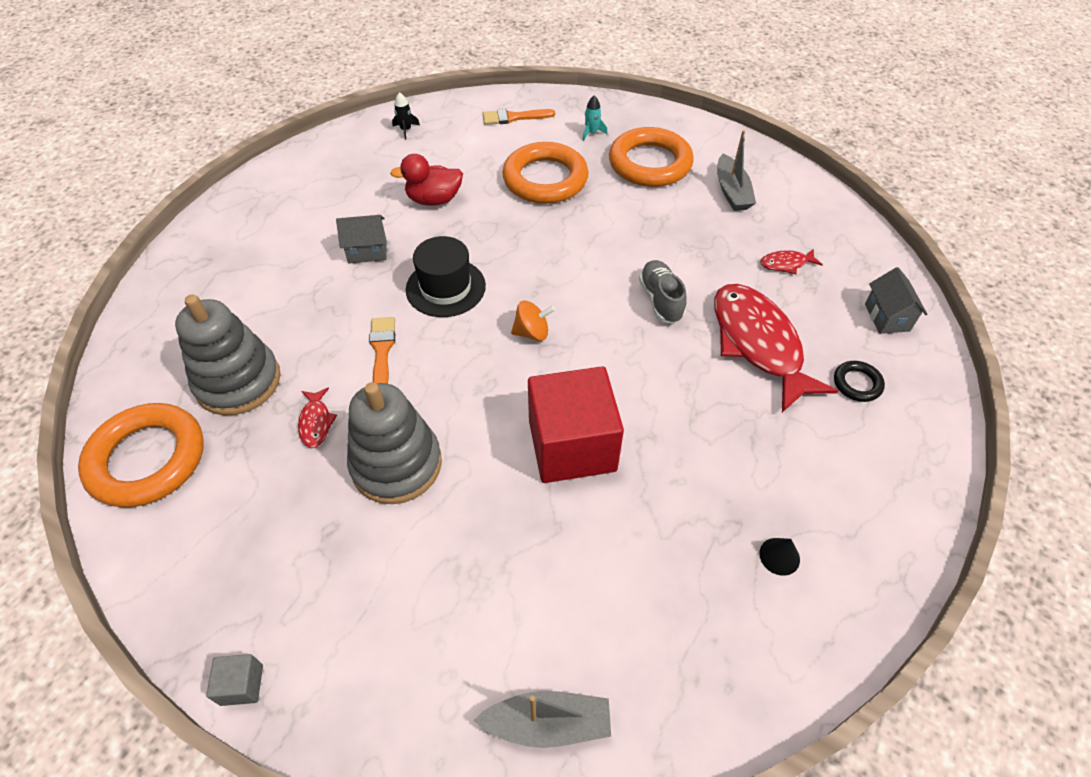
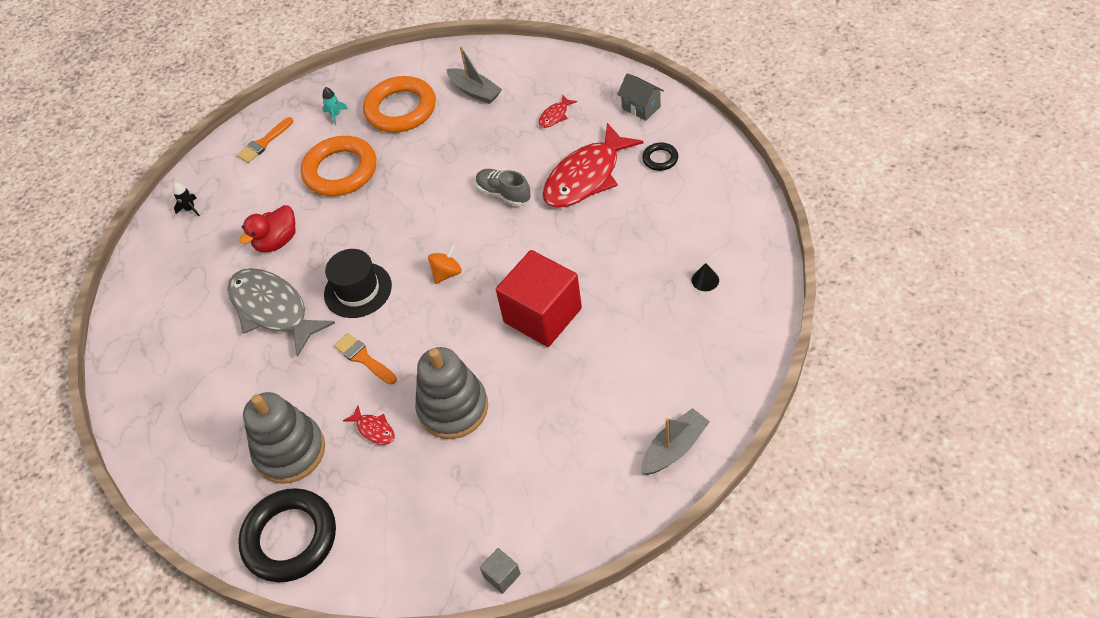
camera: 35 degrees left, 0 degrees up
orange ring [78,403,204,508] -> black ring [238,488,336,582]
grey house [336,215,387,264] -> grey fish [227,268,335,357]
red fish [714,284,838,412] -> red fish turned 75 degrees counterclockwise [543,123,643,208]

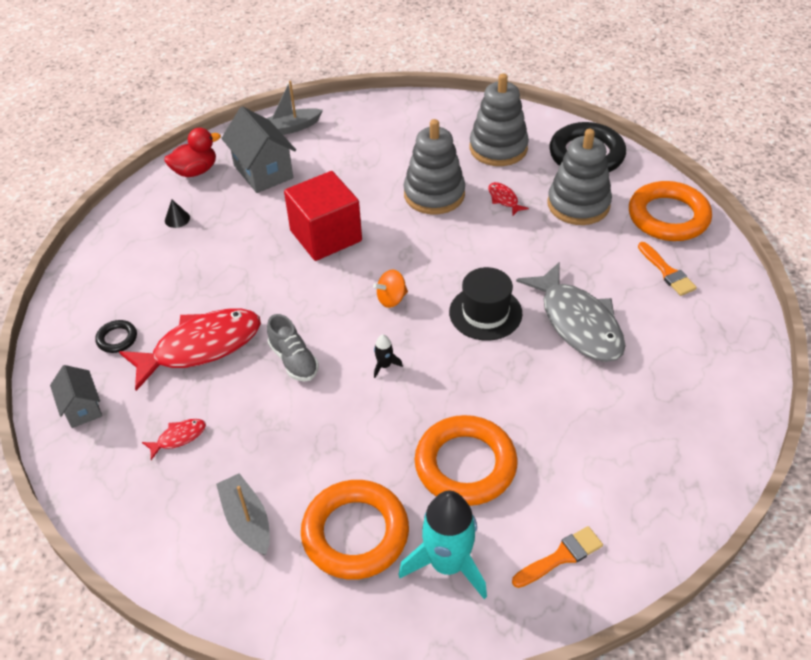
camera: 165 degrees left, 5 degrees down
black rocket [173,182,200,216] -> black rocket moved to [374,335,403,378]
red duck [239,205,296,252] -> red duck moved to [164,128,221,177]
turquoise rocket [322,87,348,125] -> turquoise rocket [398,491,487,599], size x2.38
orange brush [334,333,397,385] -> orange brush moved to [638,242,697,296]
grey cube [480,548,521,594] -> none
none -> grey house [221,106,296,193]
none -> grey stacking toy [470,73,529,166]
none -> orange ring [629,181,712,241]

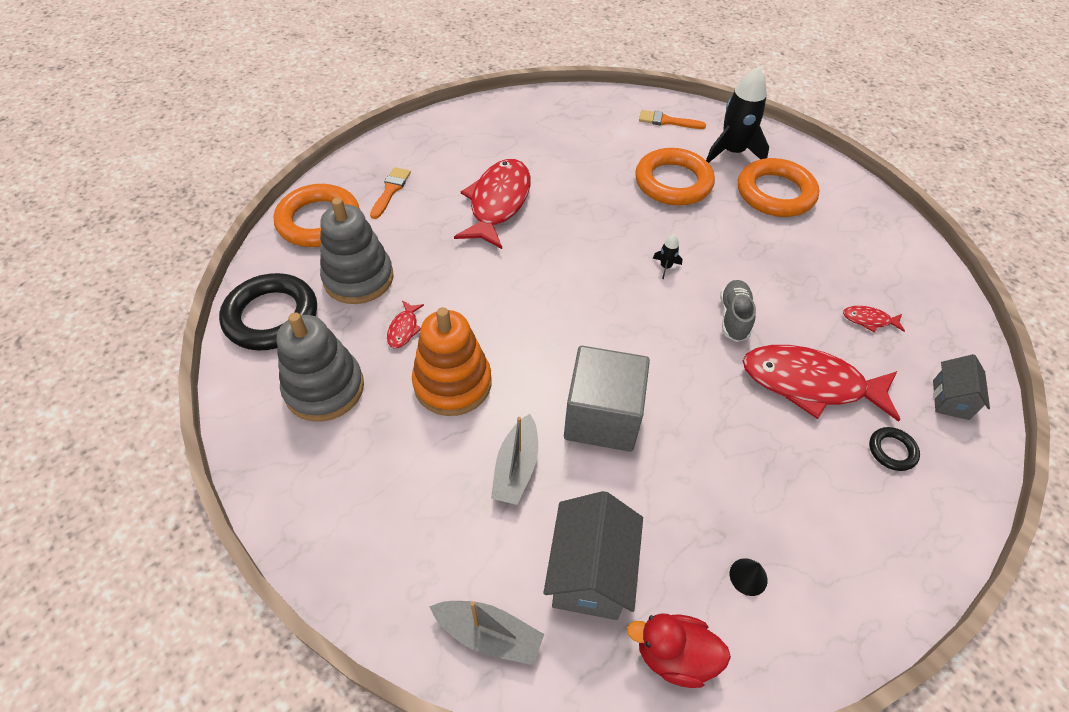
camera: 140 degrees left, 5 degrees up
grey boat [216,473,270,555] -> grey boat moved to [491,414,538,505]
red cube [284,171,362,261] -> grey cube [564,346,650,452]
orange spinning top [373,270,408,308] -> none
turquoise rocket [398,491,487,599] -> black rocket [706,67,769,163]
grey stacking toy [404,119,465,215] -> orange stacking toy [412,307,491,416]
black hat [449,267,522,340] -> none
grey fish [516,262,625,362] -> red fish [454,159,531,249]

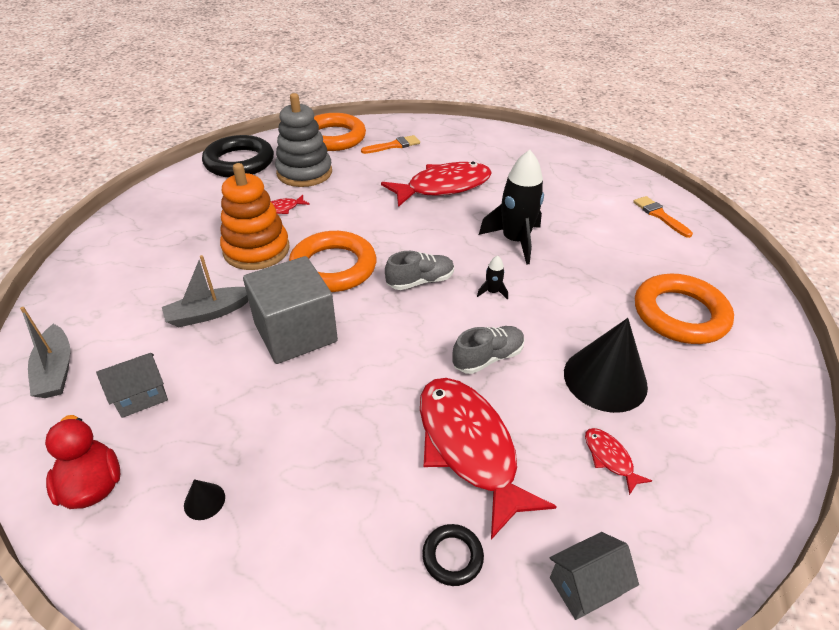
camera: 50 degrees right, 10 degrees down
grey stacking toy [277,312,364,422] -> none
grey house [543,491,643,620] -> grey house [96,353,168,418], size x0.59
orange ring [635,148,715,206] -> orange ring moved to [289,231,376,292]
black rocket [706,67,769,163] -> black rocket moved to [479,150,544,265]
none -> grey shoe [385,251,454,290]
none -> black cone [564,318,648,413]

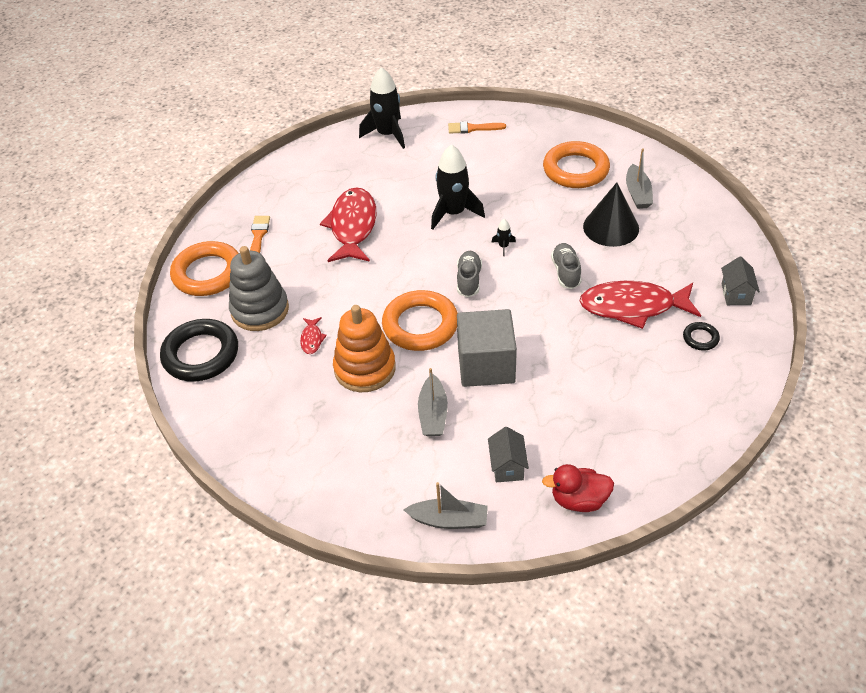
camera: 60 degrees left, 5 degrees up
black cone [184,479,225,520] -> none
red fish [585,428,652,495] -> none
none -> black rocket [359,67,405,149]
none -> grey boat [626,148,653,209]

